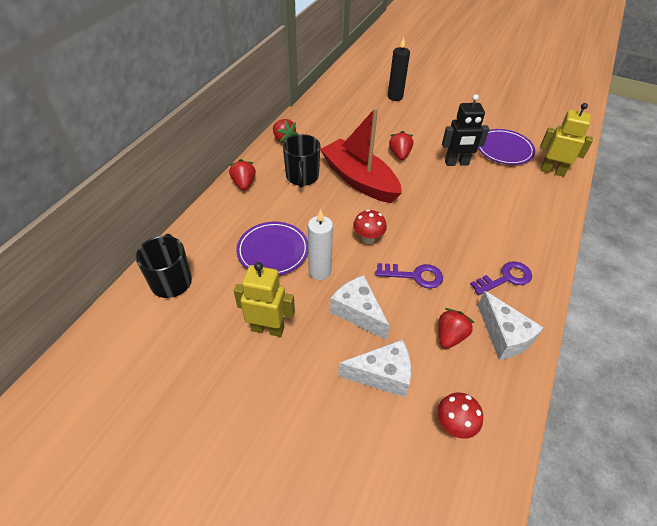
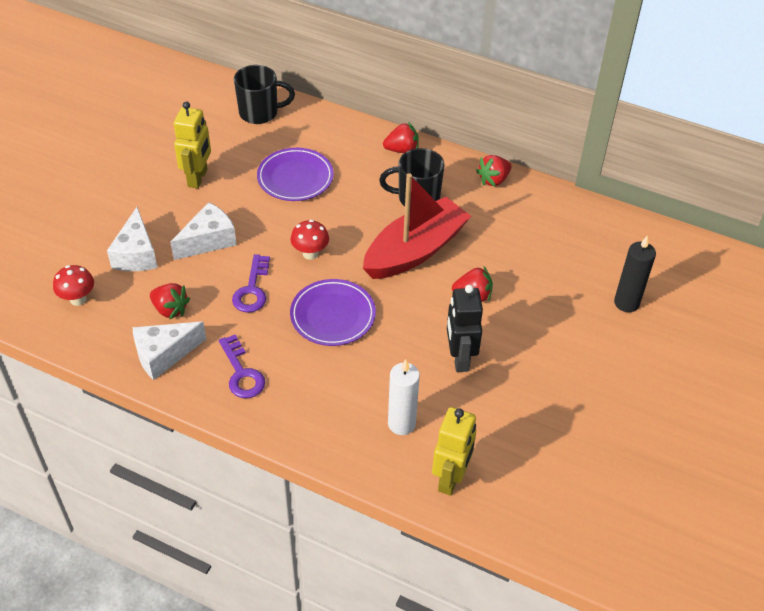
camera: 90 degrees right, 0 degrees up
white candle [308,209,333,280] -> white candle moved to [388,359,420,435]
purple plate [478,129,535,165] -> purple plate moved to [290,279,376,346]

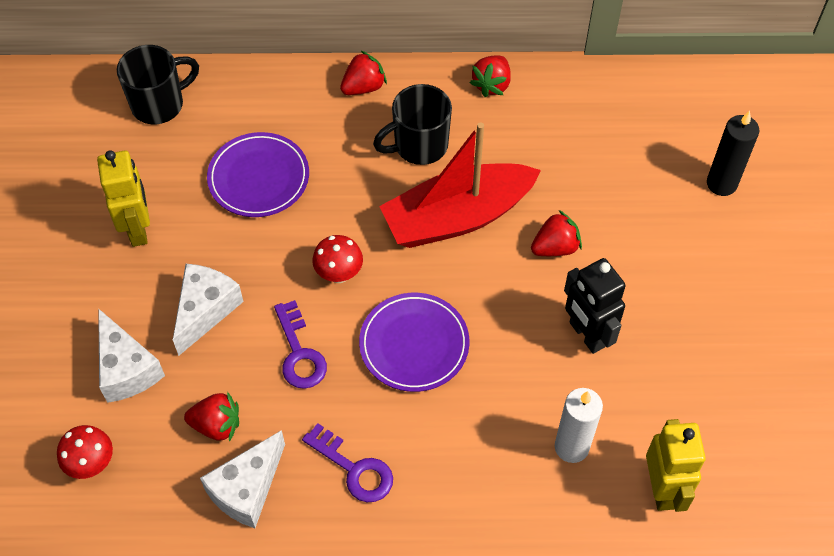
camera: 25 degrees left, 10 degrees up
red boat [363,173,471,279] -> red boat turned 135 degrees counterclockwise [379,122,541,248]

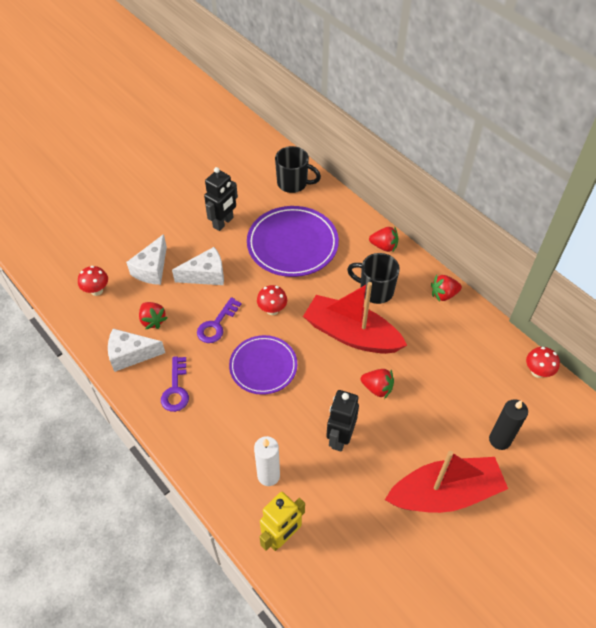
camera: 50 degrees right, 5 degrees down
yellow robot [97,150,150,247] -> black robot [204,167,238,231]
purple plate [207,132,309,217] -> purple plate [247,206,339,277], size x1.52
none -> red boat [385,451,508,513]
none -> red mushroom [526,347,560,378]

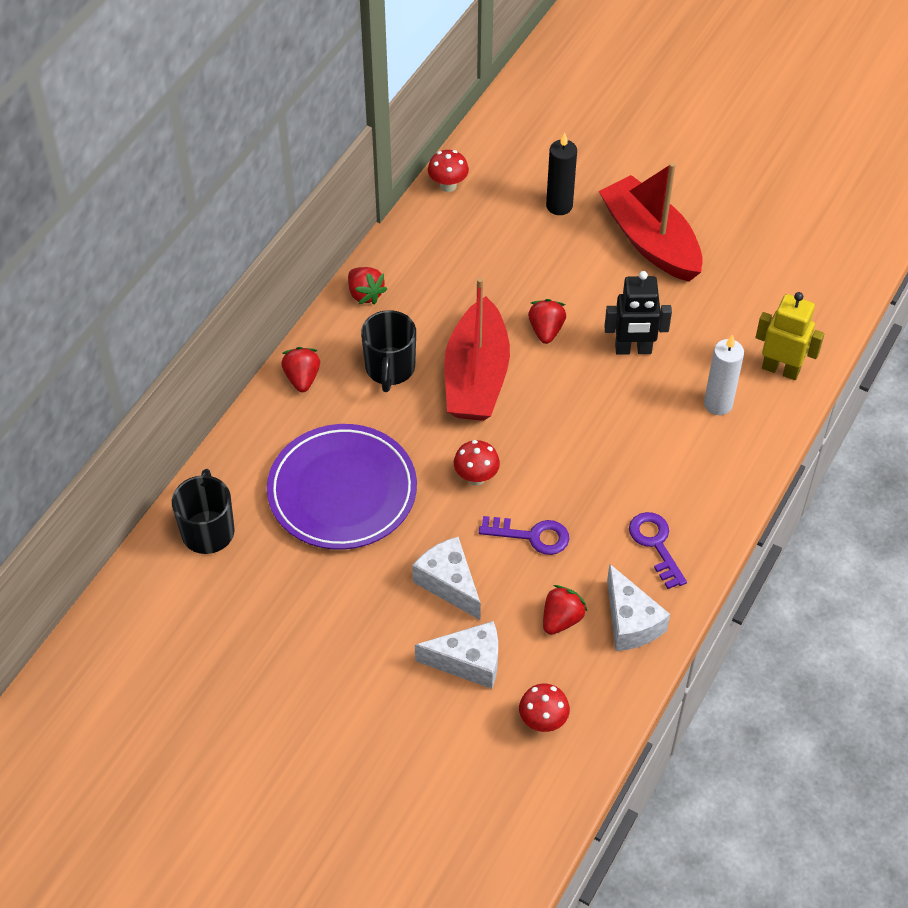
camera: 110 degrees left, 0 degrees up
purple key [161,356,189,412] -> purple key turned 90 degrees counterclockwise [629,512,687,589]
black robot [204,167,238,231] -> none
purple plate [229,335,297,395] -> none

